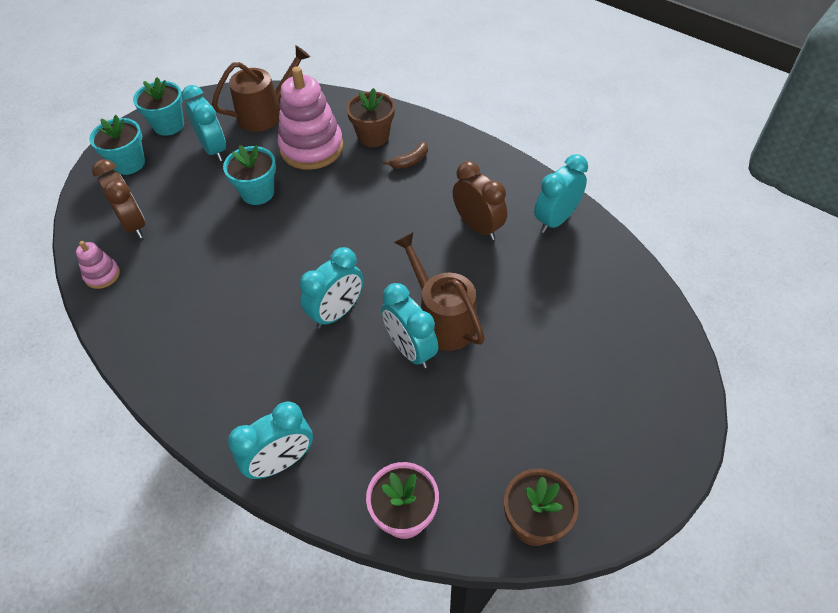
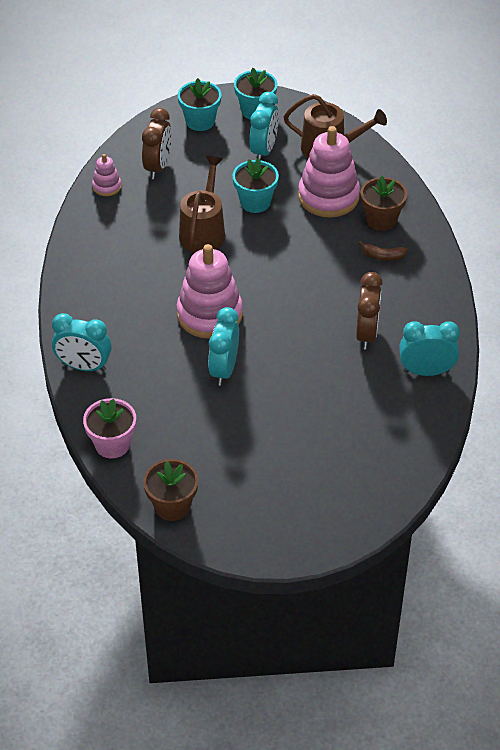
camera: 45 degrees right, 5 degrees down
turquoise clock [300,247,364,328] -> pink stacking toy [177,244,243,339]
brown watering can [393,232,485,351] -> brown watering can moved to [179,156,225,253]

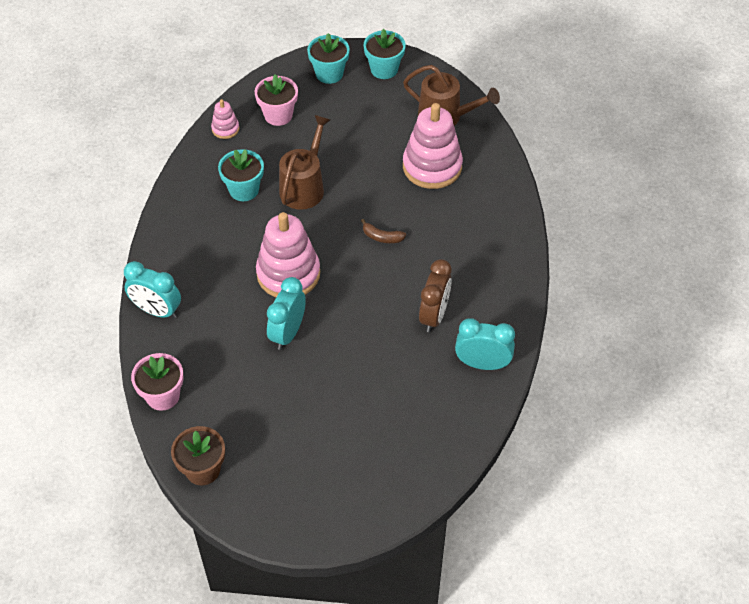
camera: 10 degrees right, 5 degrees up
brown clock [142,108,172,179] -> pink flower pot [255,74,298,126]
turquoise flower pot [232,158,279,213] -> turquoise flower pot moved to [218,149,264,201]
turquoise clock [249,92,279,160] -> none
brown banana [359,241,408,261] -> brown banana moved to [361,219,406,243]
brown flower pot [361,176,407,231] -> none

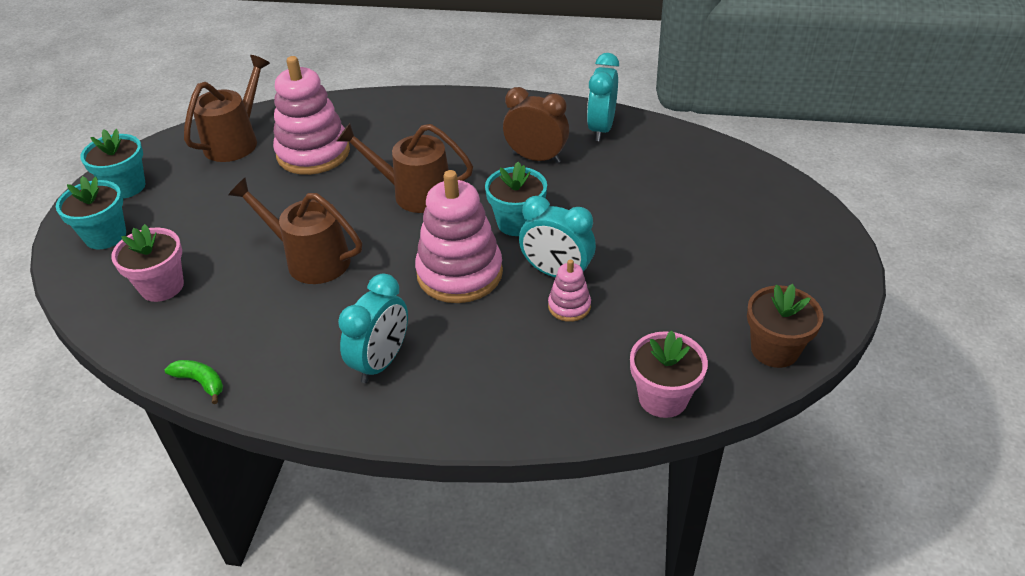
camera: 85 degrees left, 10 degrees down
turquoise clock [124,261,181,319] -> turquoise clock moved to [338,274,408,383]
pink stacking toy [211,99,239,139] -> pink stacking toy moved to [548,259,591,322]
turquoise flower pot [218,149,264,201] -> turquoise flower pot moved to [485,162,547,236]
brown banana [361,219,406,243] -> brown watering can [337,123,473,213]
none -> green banana [165,360,223,404]

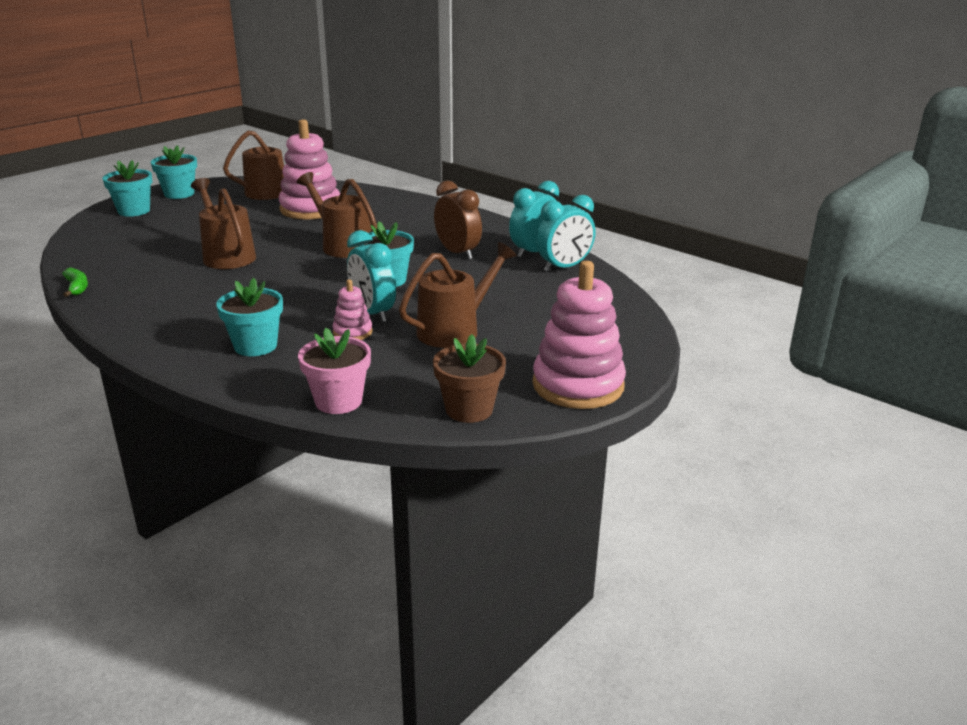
camera: 30 degrees right, 15 degrees down
pink flower pot [111,224,184,302] -> none
turquoise clock [338,274,408,383] -> turquoise clock moved to [536,195,596,272]
pink stacking toy [415,170,503,303] -> pink stacking toy moved to [532,261,626,409]
none -> turquoise flower pot [216,278,283,356]
none -> brown watering can [399,242,517,348]

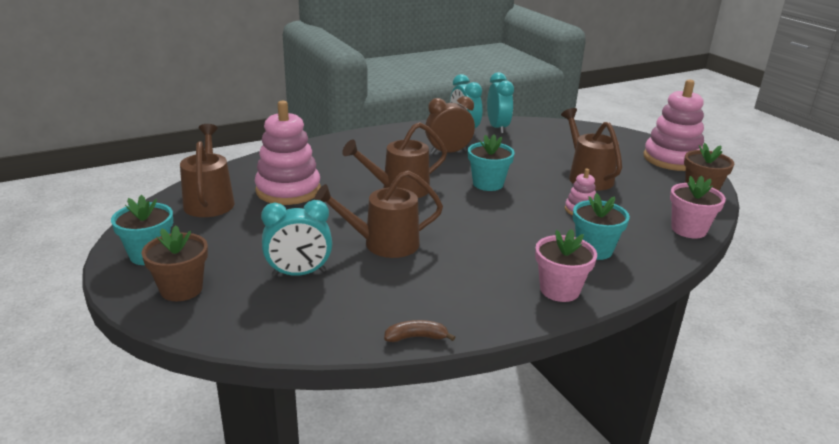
camera: 70 degrees left, 0 degrees up
green banana [62,268,88,297] -> brown banana [384,320,455,342]
turquoise flower pot [103,160,152,217] -> brown flower pot [141,225,208,301]
turquoise clock [347,230,396,322] -> turquoise clock moved to [261,200,332,276]
none -> pink flower pot [535,229,597,302]

